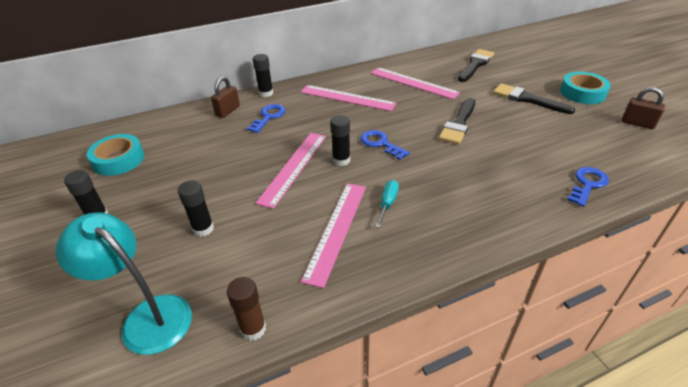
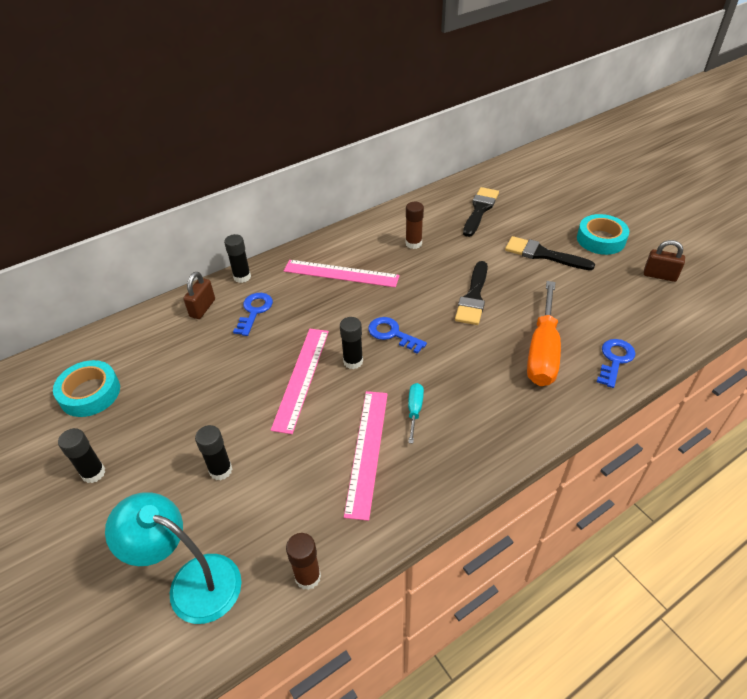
camera: 10 degrees left, 5 degrees up
pink ruler [371,67,460,100] -> brown glue stick [406,202,424,249]
none -> orange screwdriver [527,281,561,386]

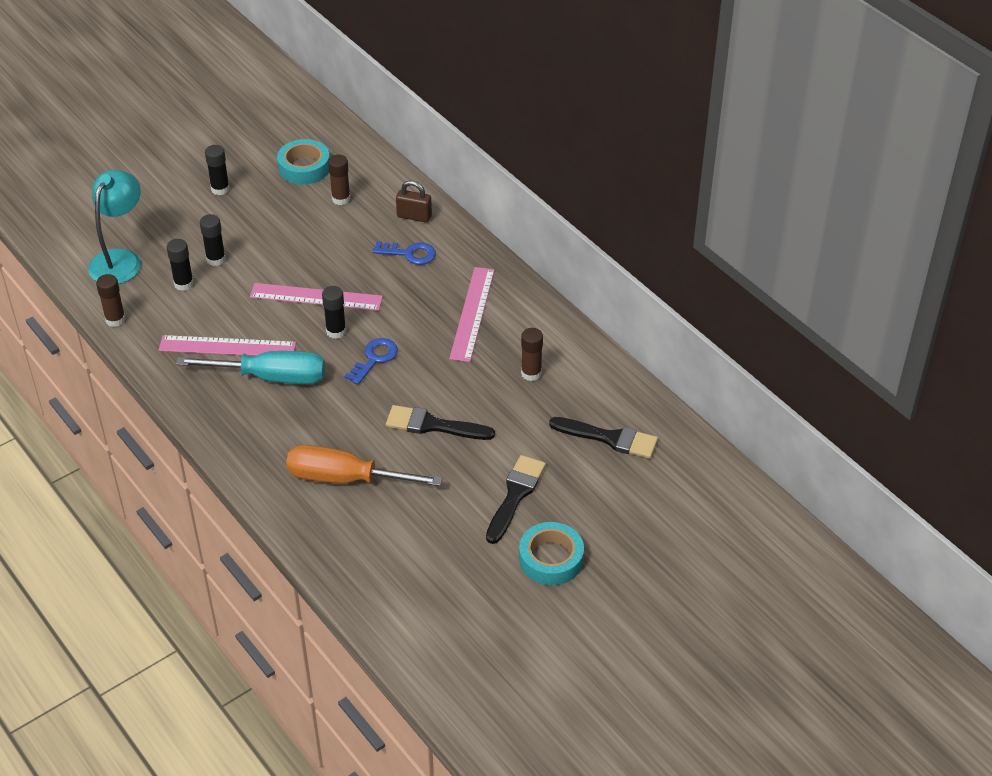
camera: 85 degrees right, 0 degrees up
black glue stick [224,234,251,283] -> black glue stick moved to [167,239,194,291]
turquoise screwdriver [408,383,424,444] -> turquoise screwdriver [176,351,325,384], size x2.17
blue key [597,339,636,388] -> none
brown padlock [644,240,685,282] -> none
none -> brown glue stick [328,154,350,205]

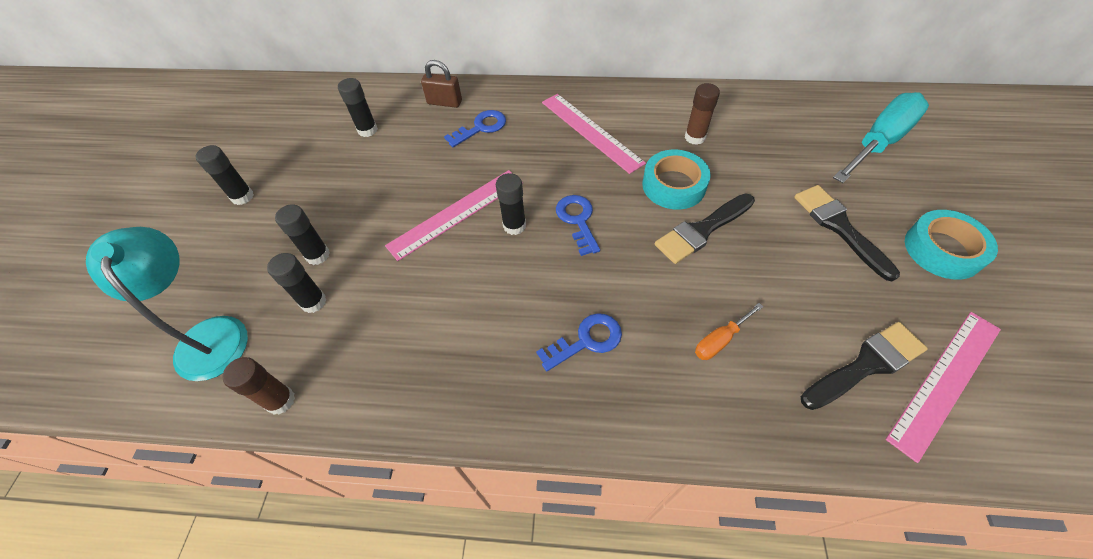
camera: 45 degrees left, 10 degrees up
pink ruler [159,335,296,356] -> pink ruler moved to [885,312,1001,463]
turquoise screwdriver [176,351,325,384] -> turquoise screwdriver moved to [833,92,929,183]
turquoise tape [277,139,330,185] -> turquoise tape moved to [642,150,711,209]
orange screwdriver [286,445,443,486] -> orange screwdriver [695,303,764,360], size x0.46
brown glue stick [328,154,350,205] -> black glue stick [338,78,378,137]
brown padlock [396,181,432,223] -> brown padlock turned 45 degrees clockwise [421,60,462,108]
black brush [549,417,658,459] -> black brush moved to [801,322,928,410]
none -> blue key [536,313,622,371]

